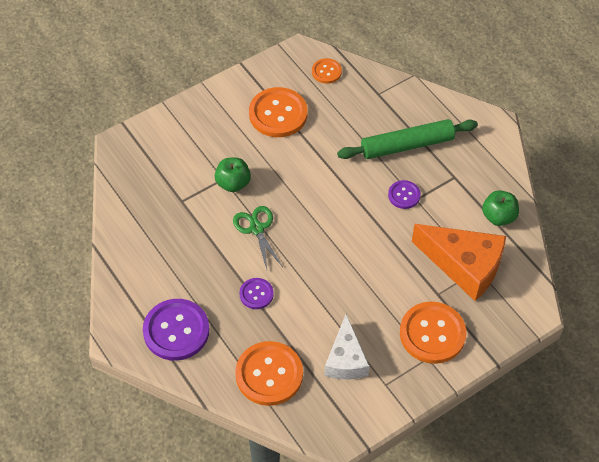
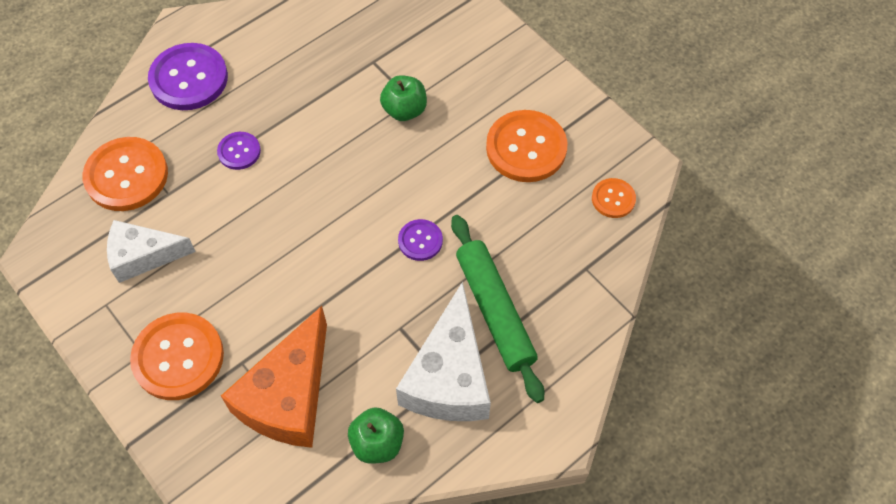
camera: 85 degrees right, 5 degrees up
green scissors [233,206,283,269] -> none
purple button [388,180,421,209] -> purple button moved to [398,219,443,261]
none -> white cheese [396,281,491,421]

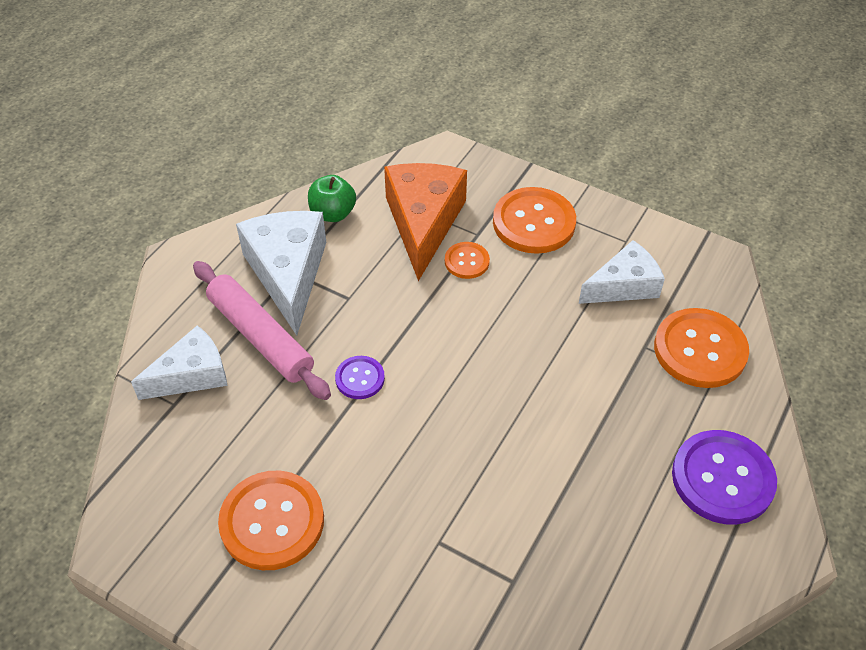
camera: 160 degrees right, 10 degrees down
purple button [217,132,261,170] -> none
green apple [380,75,427,121] -> none
green rolling pin [451,215,544,403] -> pink rolling pin [193,261,331,400]
orange button [592,178,636,218] -> orange button moved to [445,242,490,279]
none -> white cheese [131,325,228,400]

